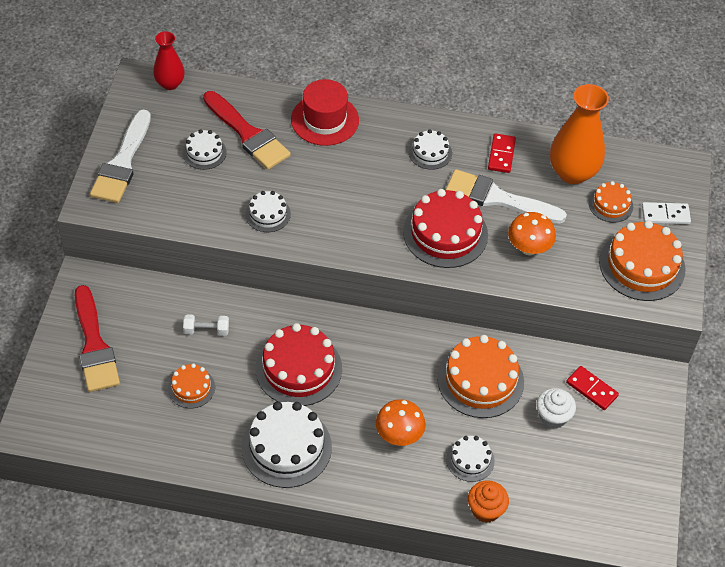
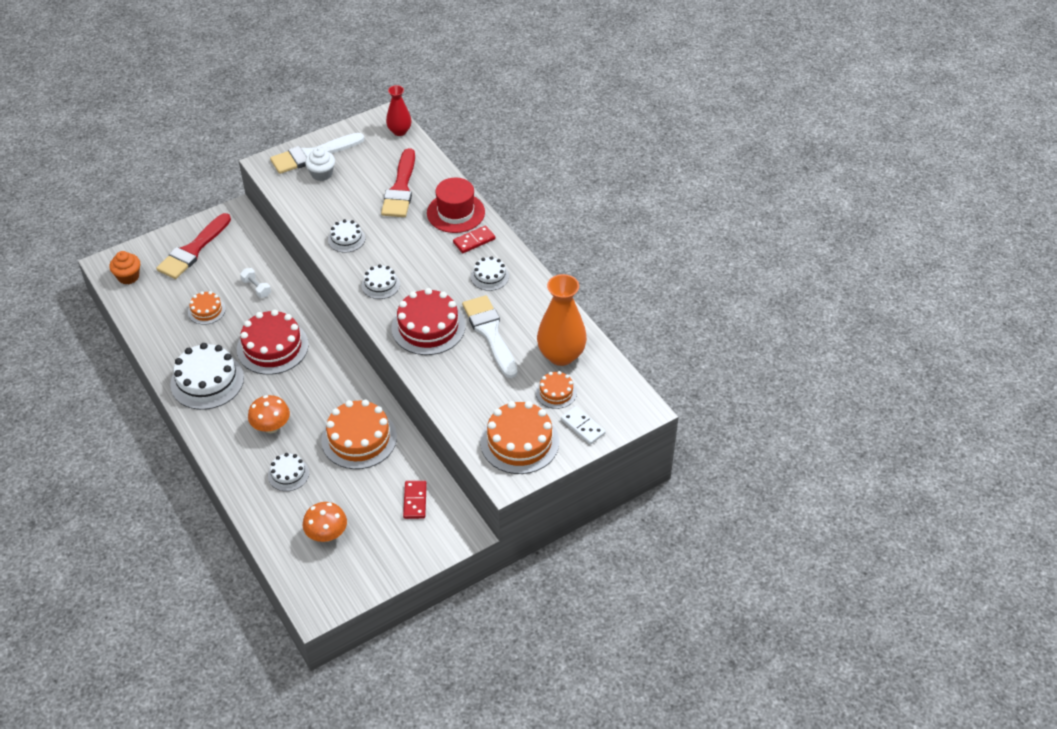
camera: 50 degrees right, 5 degrees down
white cake [182,129,227,170] -> white cake moved to [362,265,400,299]
orange cupcake [468,480,509,523] -> orange cupcake moved to [109,251,140,284]
red domino [488,133,516,173] -> red domino moved to [453,225,495,253]
orange mushroom [508,212,556,255] -> orange mushroom moved to [303,502,347,542]
white cupcake [537,388,576,429] -> white cupcake moved to [305,147,335,181]

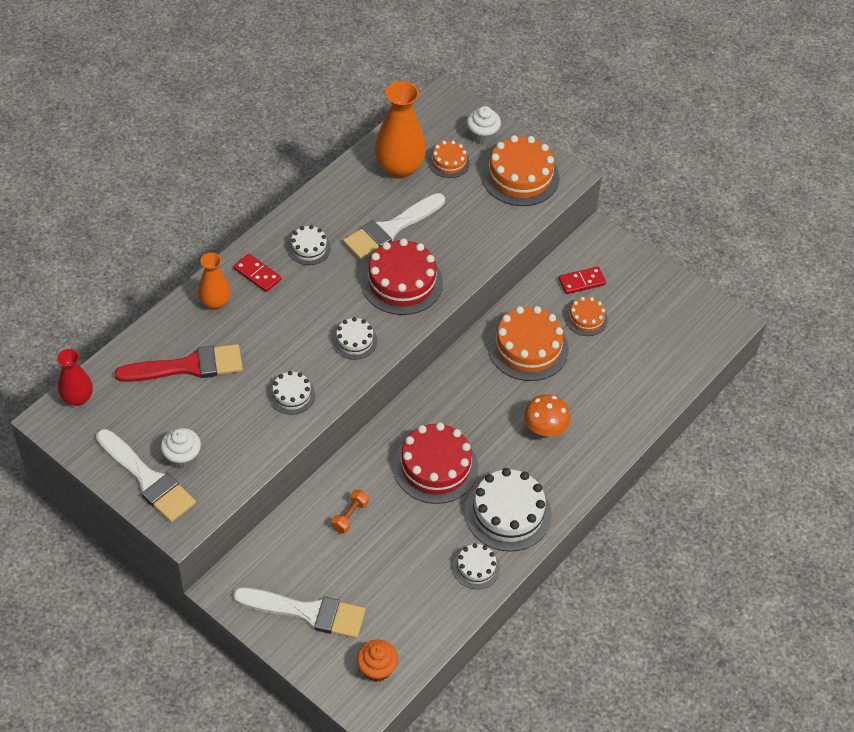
camera: 110 degrees left, 5 degrees up
red brush [156,213,231,279] -> white brush [233,588,366,638]
orange cake [188,291,226,325] -> orange cake moved to [565,297,608,336]
white dumbbell [240,268,271,298] -> orange dumbbell [331,489,369,534]
white cake [268,453,309,491] -> white cake moved to [452,543,500,589]
orange mushroom [303,502,347,542] -> none
red hat [427,178,485,233] -> orange vase [198,253,231,310]
white domino [561,406,606,445] -> white cupcake [467,106,501,144]

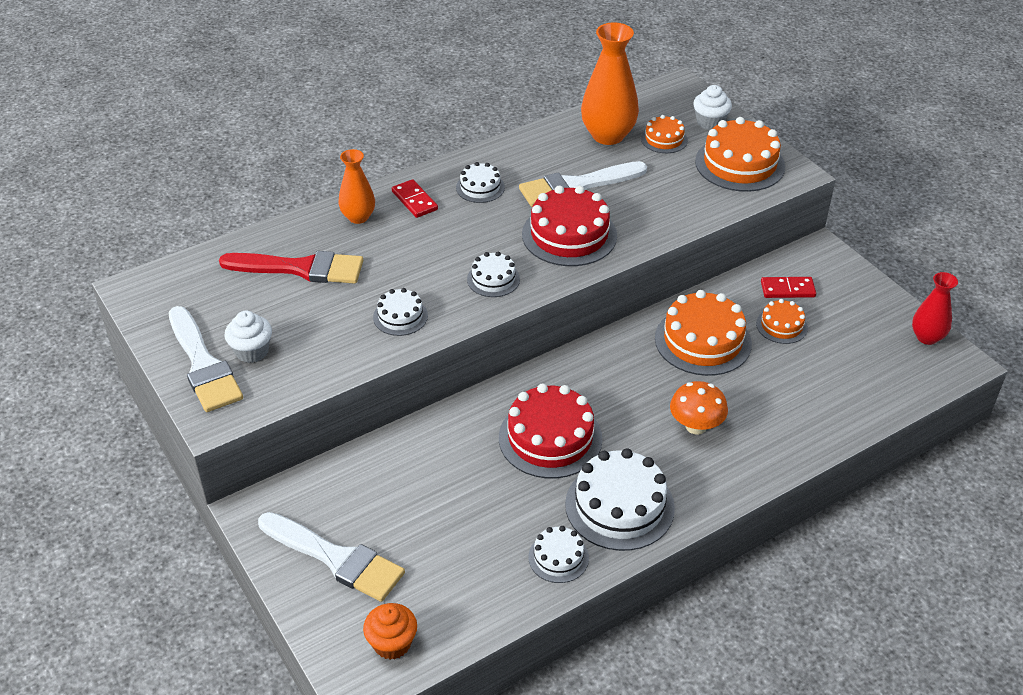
camera: 20 degrees right, 10 degrees down
red vase [57,349,93,406] -> red vase moved to [912,272,958,345]
orange dumbbell [331,489,369,534] -> none

